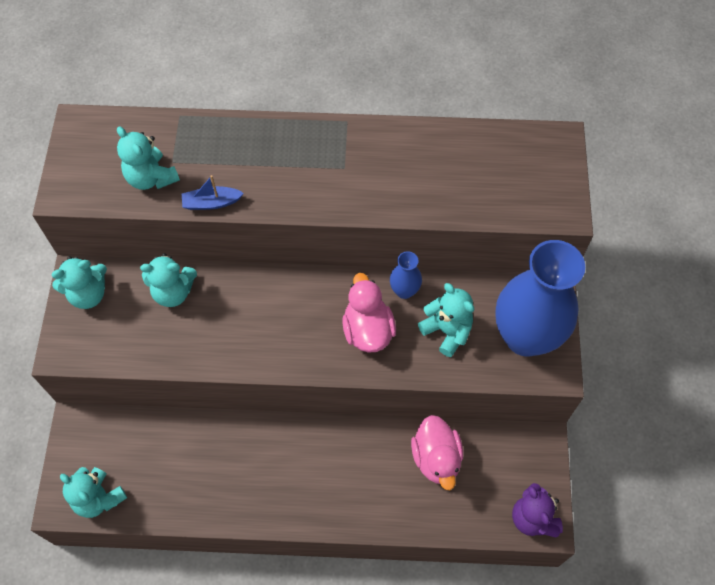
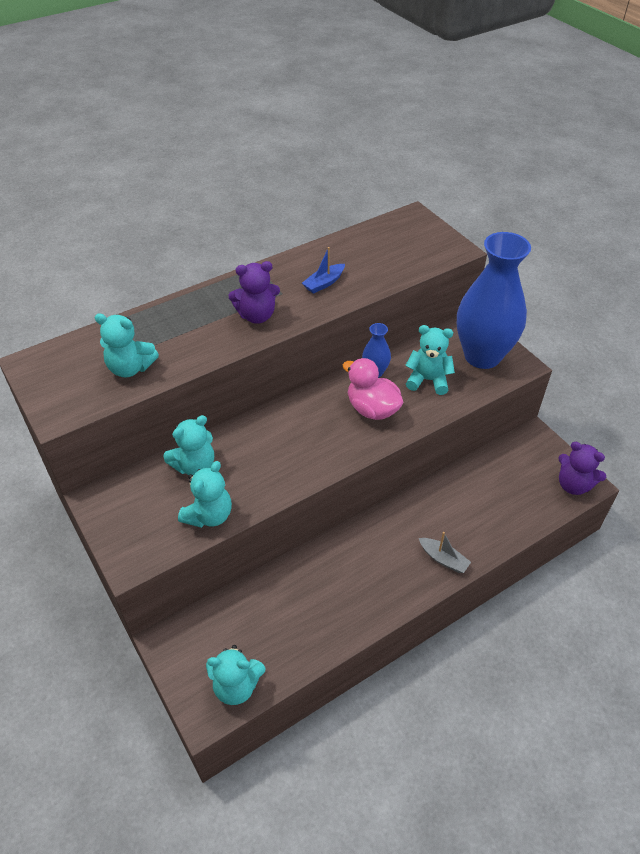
camera: 35 degrees left, 15 degrees down
turquoise teddy bear [51,256,107,309] -> turquoise teddy bear moved to [178,461,232,528]
blue boat [182,175,244,210] -> blue boat moved to [302,247,345,294]
pink duck [411,415,463,490] -> none
none -> purple teddy bear [228,261,280,324]
none -> grey boat [419,532,471,573]

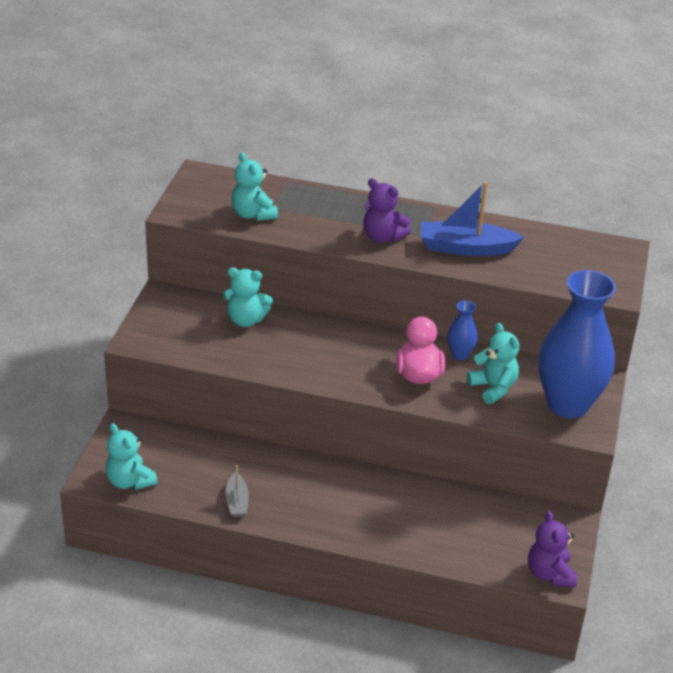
camera: 45 degrees right, 10 degrees down
turquoise teddy bear [178,461,232,528] -> none
blue boat [302,247,345,294] -> blue boat [421,182,524,256], size x1.87
grey boat [419,532,471,573] -> grey boat moved to [225,465,249,517]

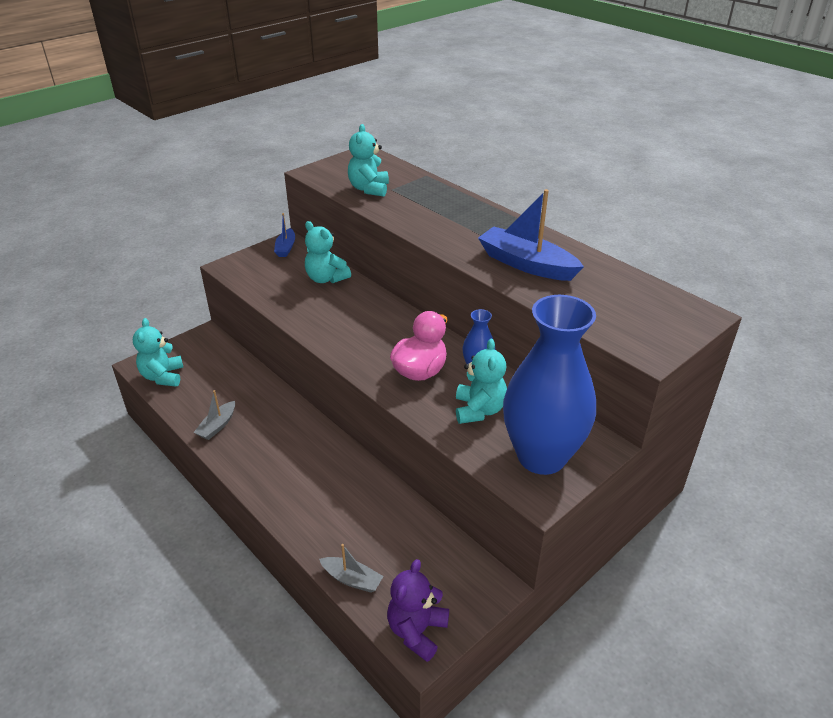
camera: 35 degrees right, 0 degrees up
purple teddy bear [363,178,411,243] -> none
none -> blue boat [274,213,295,257]
none -> grey boat [319,544,383,593]

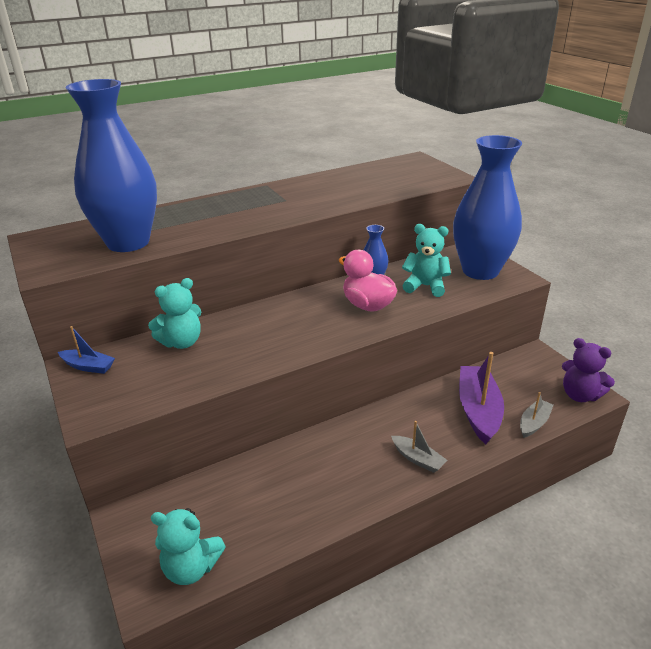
camera: 75 degrees left, 5 degrees down
grey boat [193,390,235,440] -> grey boat moved to [391,421,447,473]
turquoise teddy bear [348,124,389,197] -> blue vase [66,79,157,252]
blue boat [478,189,584,281] -> none
none -> purple boat [459,352,504,444]

